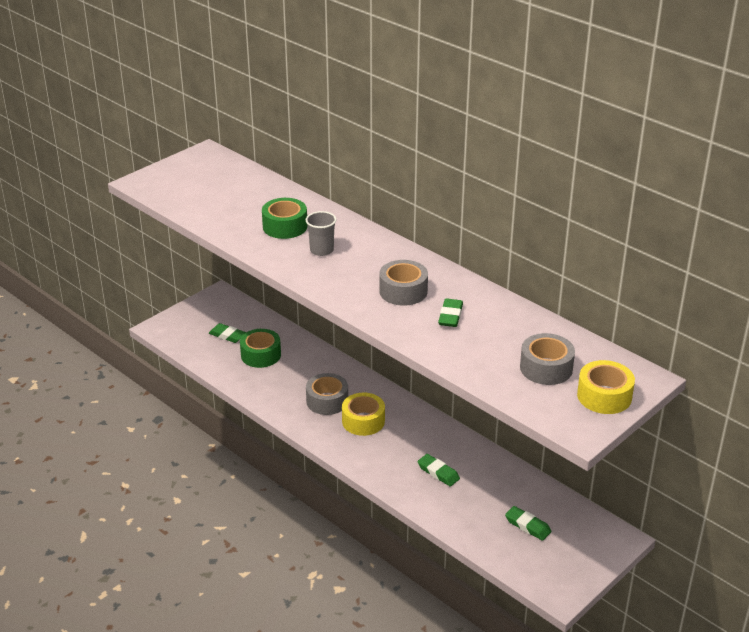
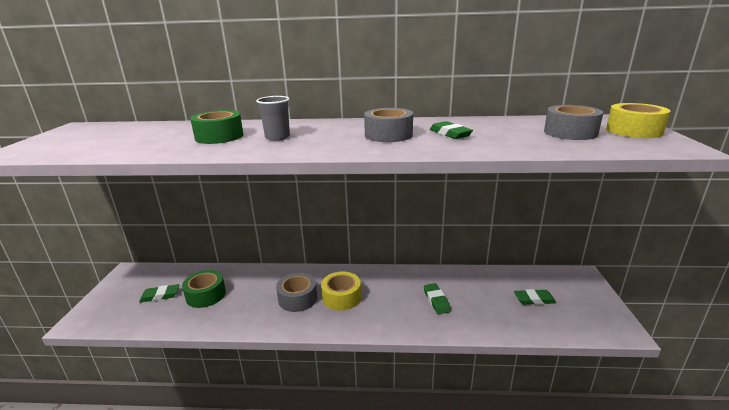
camera: 40 degrees left, 10 degrees down
green eraser [417,454,460,486] -> green eraser turned 75 degrees clockwise [424,283,451,314]

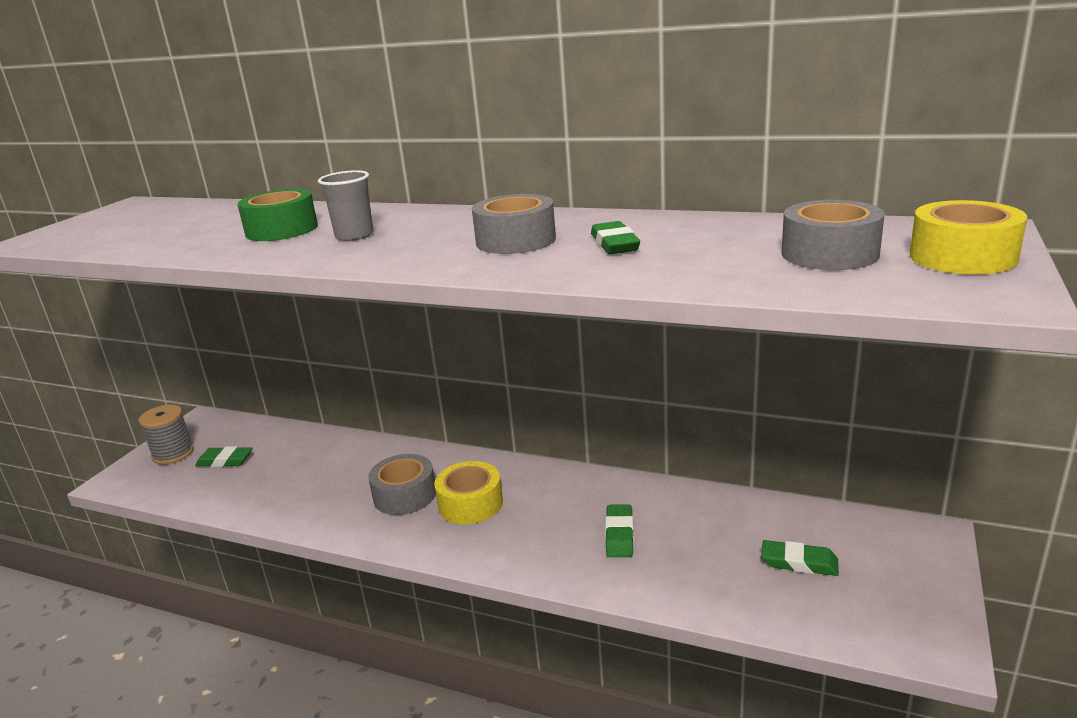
camera: 20 degrees right, 0 degrees up
green tape [182,270,226,308] -> none
none -> grey spool [138,405,194,465]

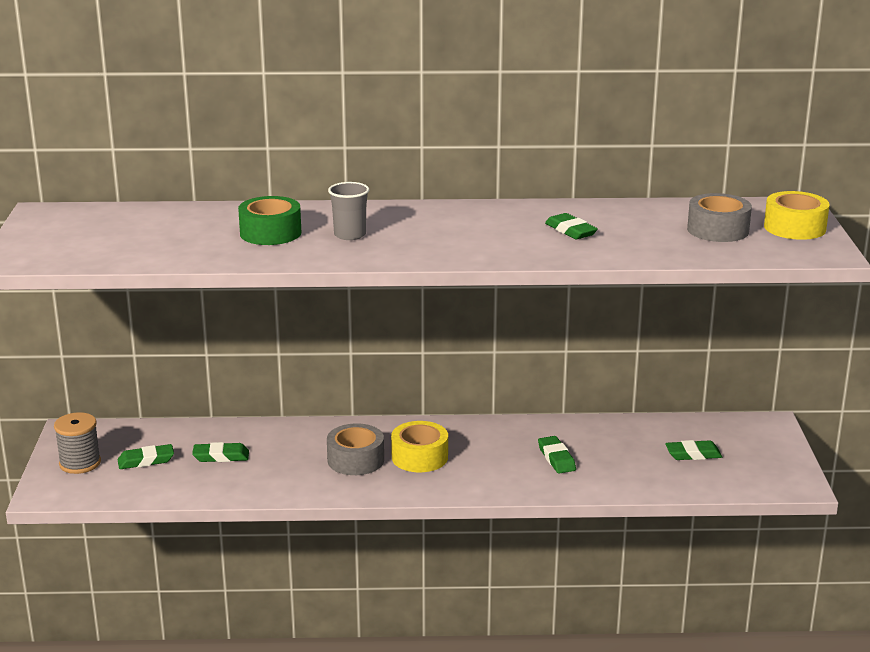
camera: 25 degrees left, 0 degrees up
grey tape [472,194,556,254] -> none
none -> green eraser [192,442,249,462]

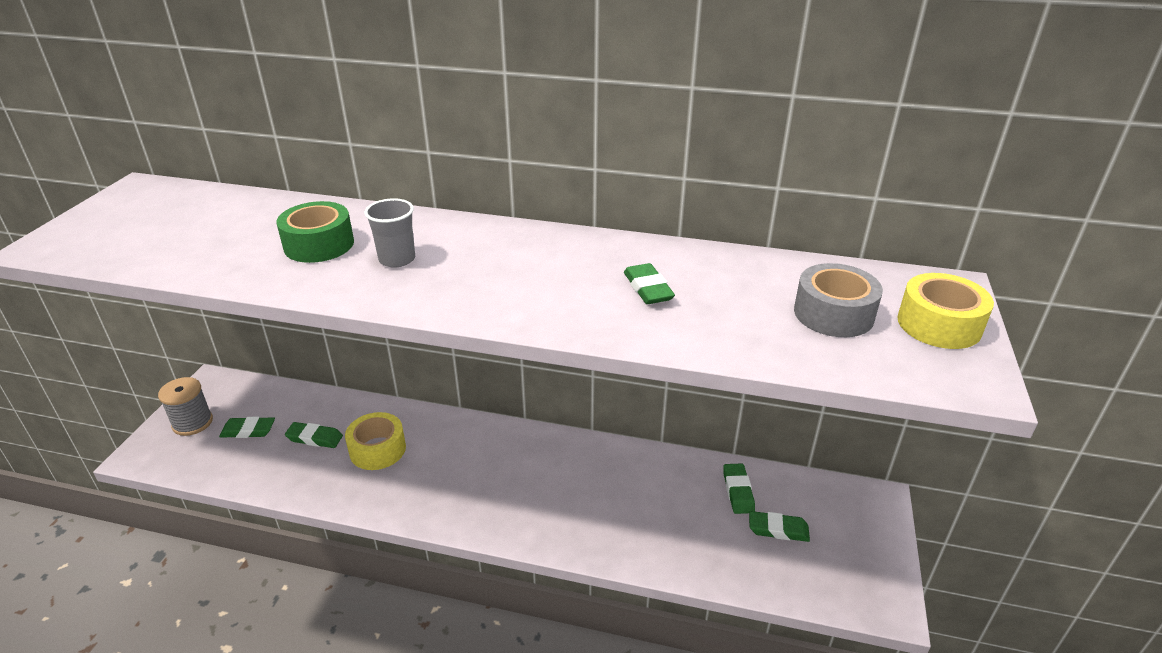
camera: 15 degrees right, 10 degrees up
grey tape [327,424,384,475] -> none
yellow tape [391,421,448,472] -> yellow tape moved to [345,412,406,470]
green eraser [538,436,576,474] -> green eraser moved to [723,463,755,514]

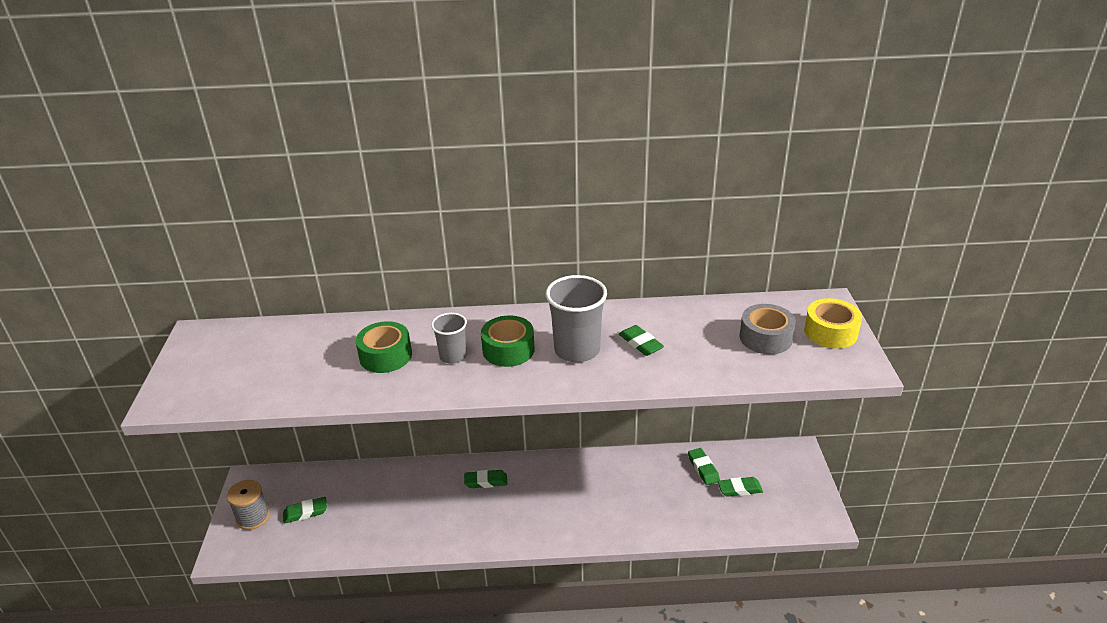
camera: 15 degrees left, 0 degrees up
green eraser [285,422,343,448] -> green eraser moved to [464,470,507,488]
yellow tape [345,412,406,470] -> none
none -> green tape [481,315,535,367]
none -> grey cup [546,275,607,362]

